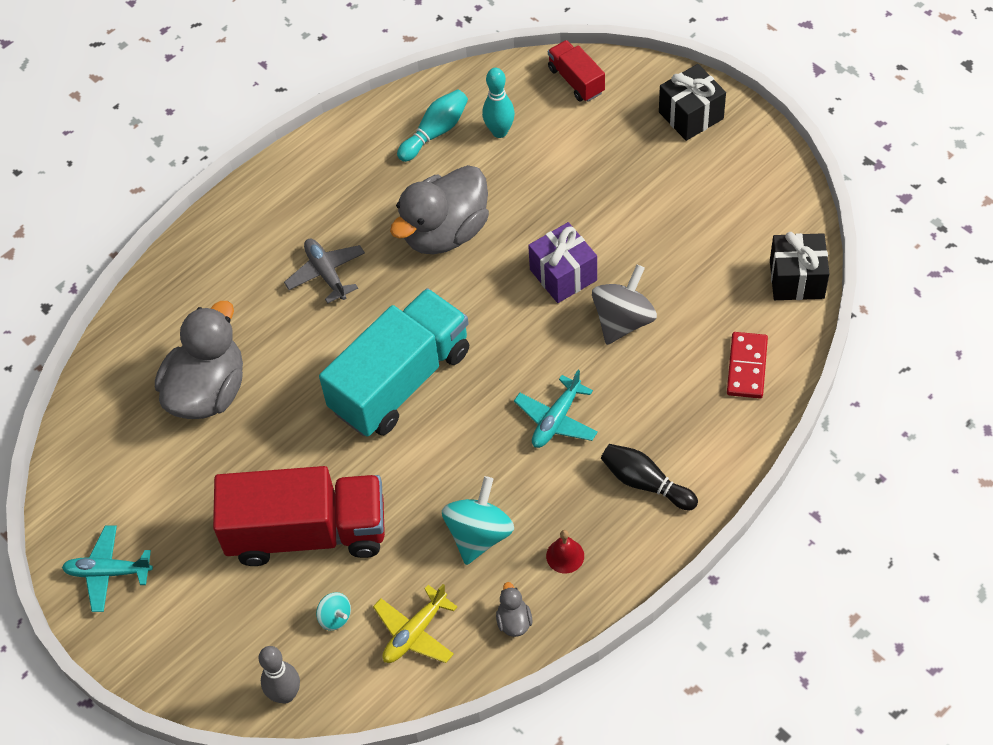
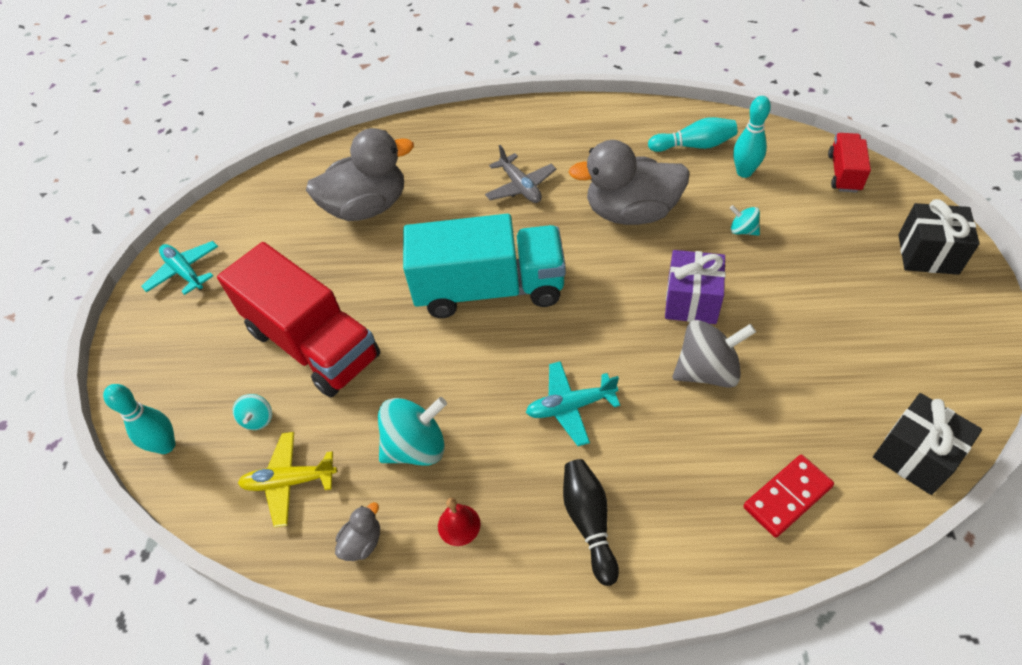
camera: 45 degrees right, 5 degrees down
grey bowling pin [259,646,300,703] -> turquoise bowling pin [103,384,175,454]
grey plane [284,239,365,304] -> grey plane turned 135 degrees clockwise [485,145,556,203]
none -> turquoise spinning top [730,205,760,236]

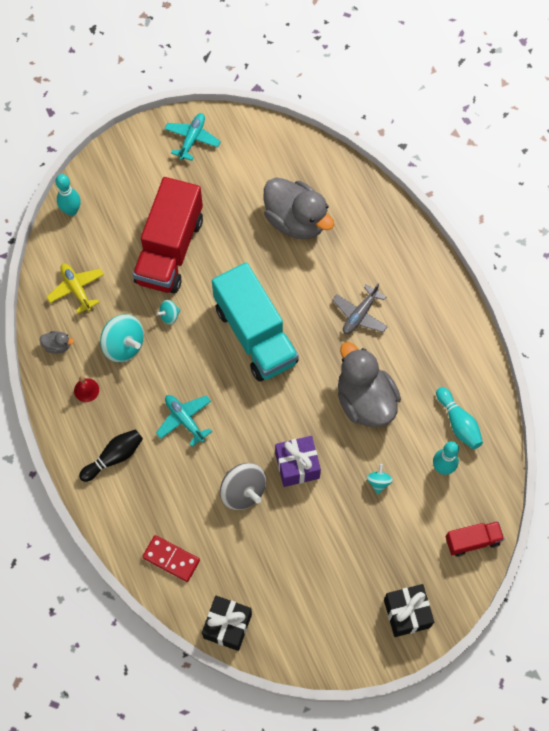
camera: 60 degrees right, 15 degrees up
turquoise spinning top [232,394,272,430] -> turquoise spinning top moved to [156,300,181,325]

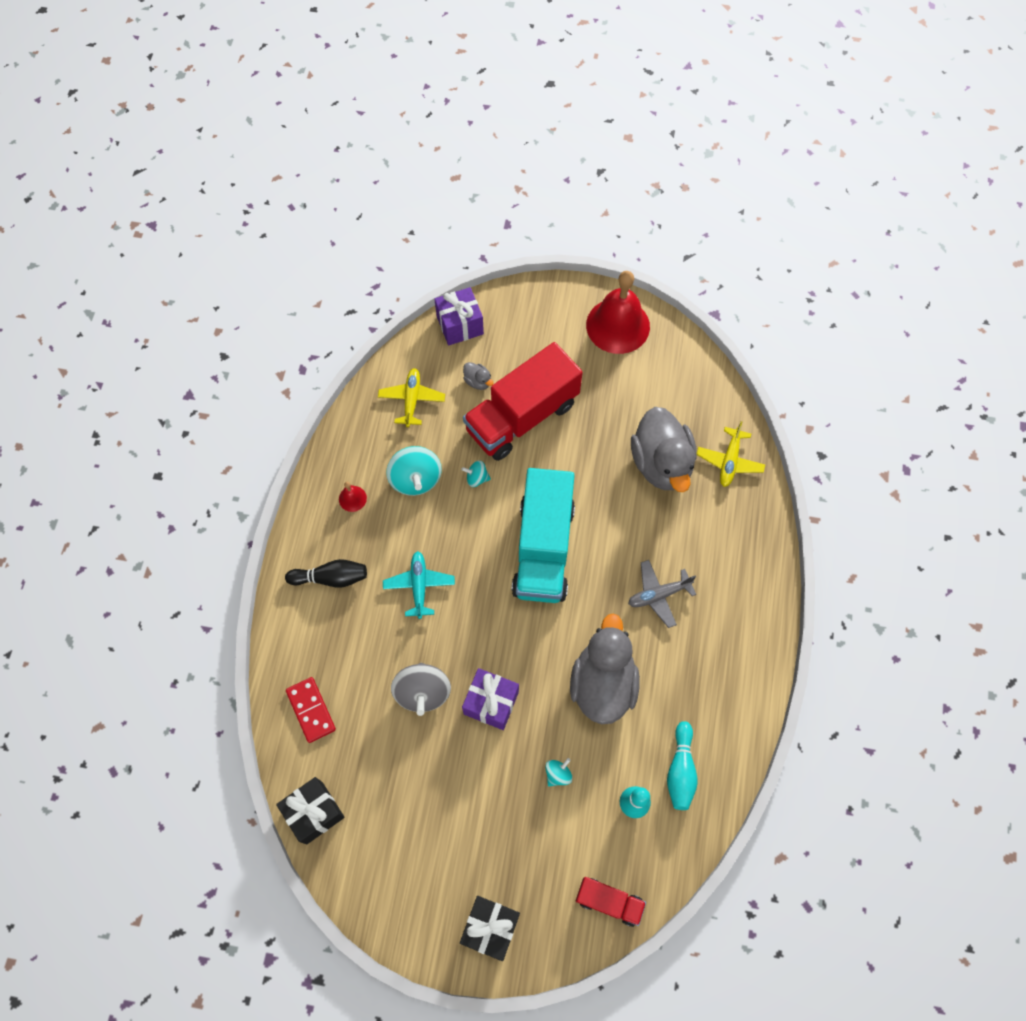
camera: 35 degrees right, 0 degrees up
grey duck [40,331,74,354] -> grey duck moved to [463,362,493,390]
turquoise bowling pin [55,174,81,216] -> purple gift [434,287,484,346]
turquoise plane [164,113,221,161] -> red bell [586,271,650,354]
none -> yellow plane [697,421,765,487]

